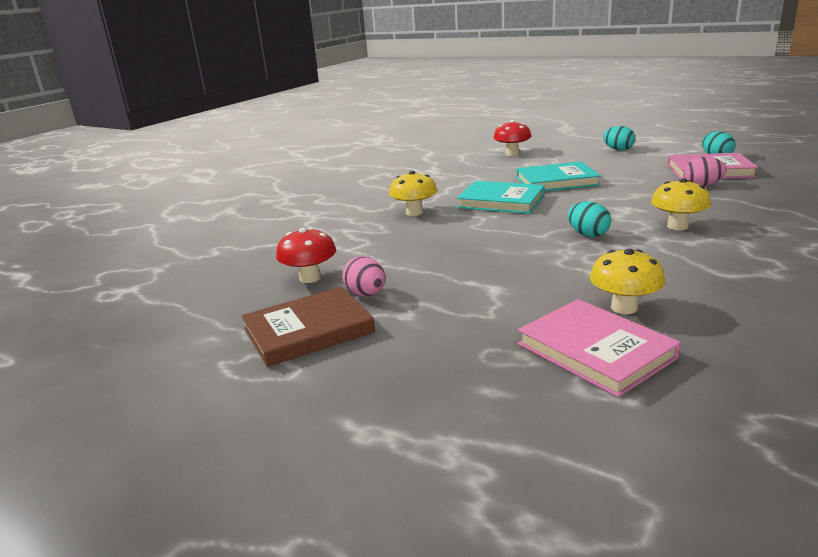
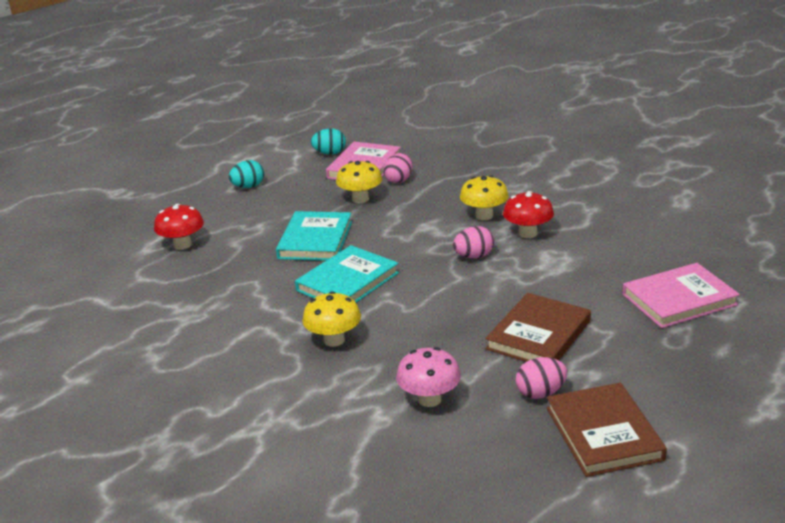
camera: 75 degrees left, 5 degrees up
red mushroom [276,228,336,283] -> red mushroom moved to [503,191,554,238]
turquoise egg [568,201,611,237] -> pink egg [453,226,494,259]
yellow mushroom [590,249,665,314] -> yellow mushroom moved to [336,161,382,203]
none -> pink mushroom [396,347,461,407]
none -> brown book [485,293,591,362]

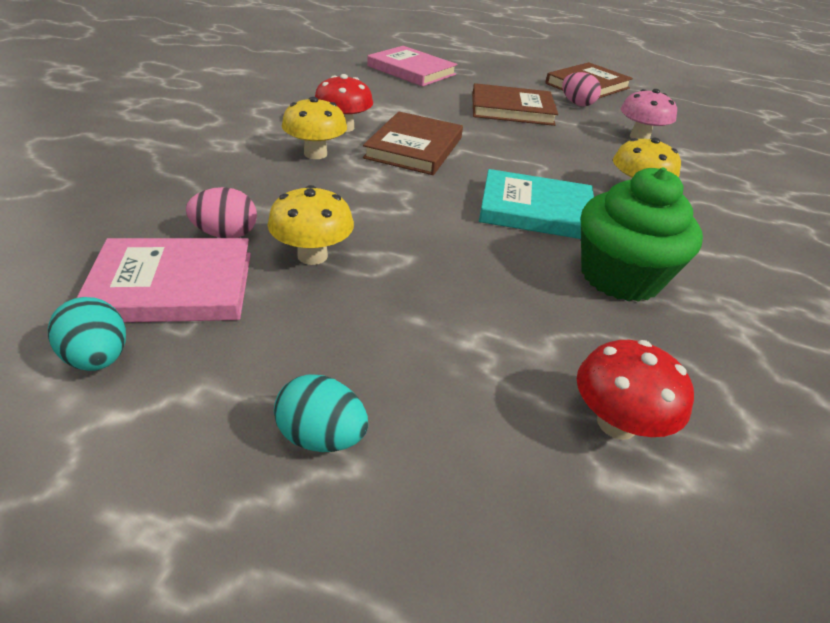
camera: 125 degrees left, 10 degrees up
turquoise book [276,211,352,261] -> none
pink egg [453,226,494,259] -> brown book [363,111,463,175]
none -> green cupcake [581,167,703,302]

